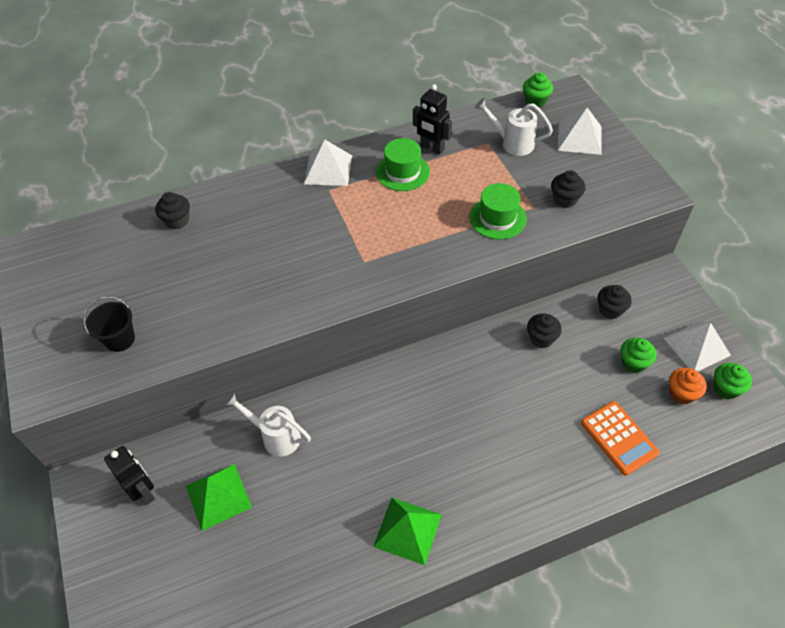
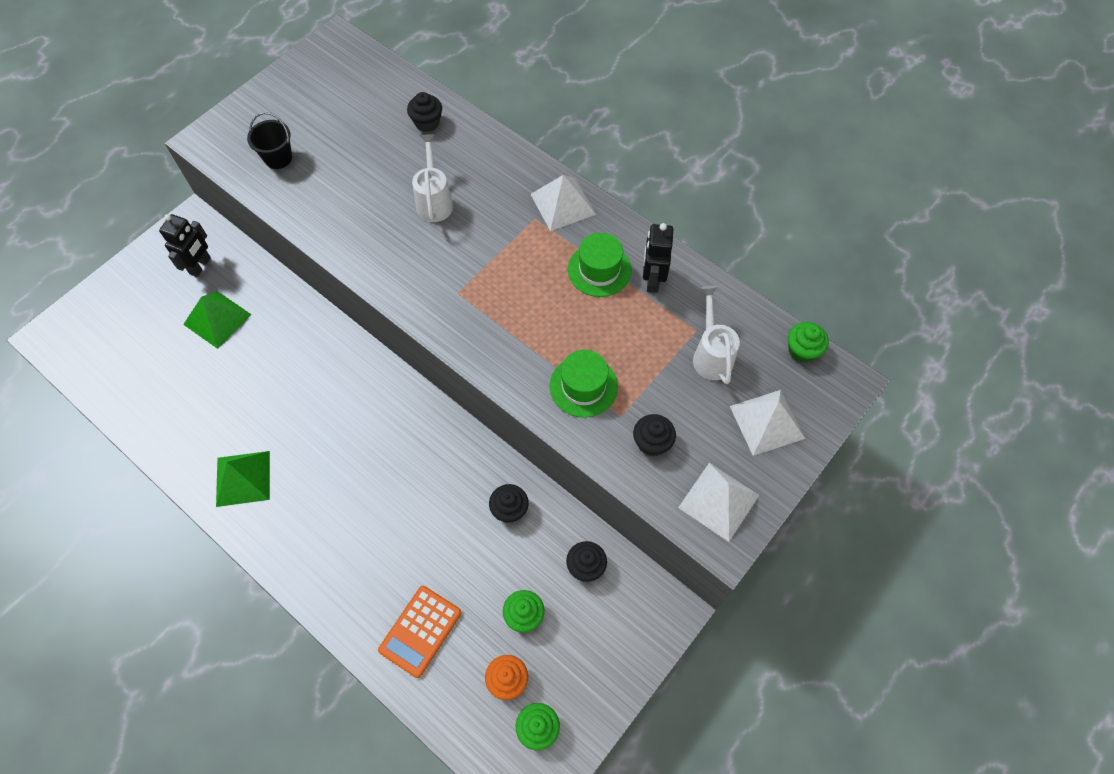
camera: 60 degrees right, 10 degrees up
white watering can [224,392,311,457] -> white watering can moved to [412,134,453,222]
white pyramid [664,321,731,371] -> white pyramid moved to [678,463,759,542]

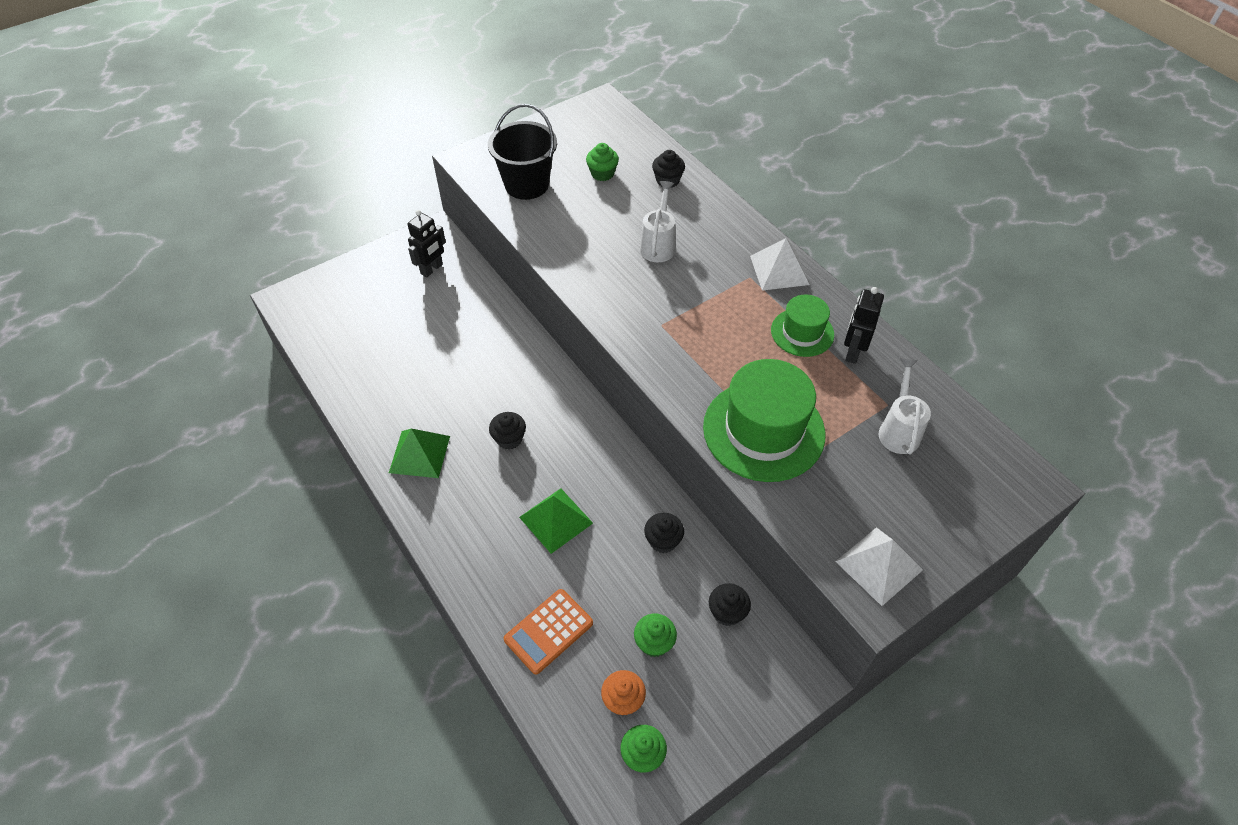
camera: 15 degrees right, 10 degrees down
green pyramid [183,291,252,349] -> green pyramid moved to [519,488,593,554]
black bucket [247,112,292,169] -> black bucket [488,104,557,200], size x1.74
green hat [550,350,618,418] -> green hat [703,359,825,482], size x1.78
black cupcake [633,414,676,457] -> black cupcake moved to [489,412,526,450]
white pyramid [730,390,805,456] -> none
green cupcake [788,322,829,363] -> green cupcake moved to [586,143,619,181]

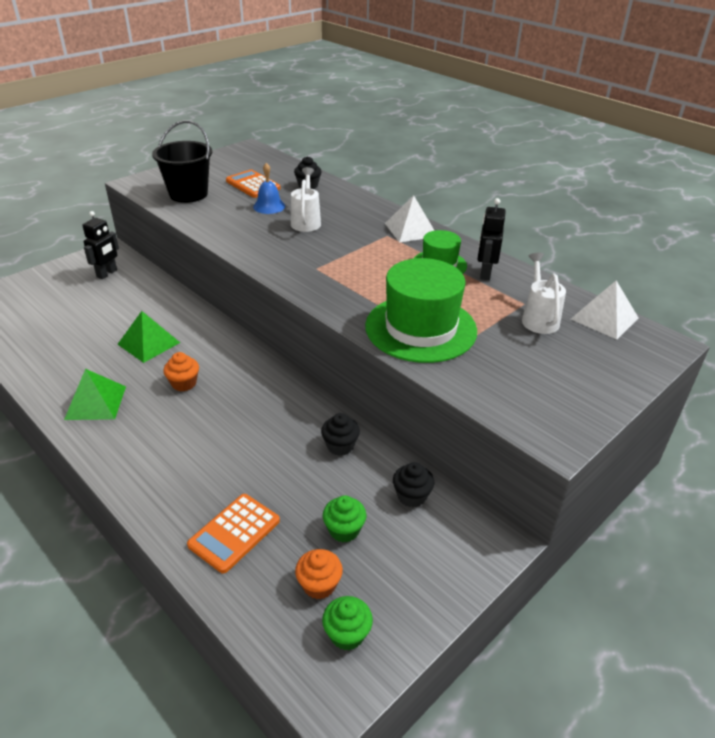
camera: 10 degrees left, 15 degrees down
black cupcake [489,412,526,450] -> orange cupcake [163,352,199,391]
green pyramid [519,488,593,554] -> green pyramid moved to [118,311,180,363]
green cupcake [586,143,619,181] -> orange calculator [226,170,280,198]
white pyramid [835,527,923,606] -> white pyramid moved to [571,281,639,339]
none -> blue bell [253,163,285,214]

